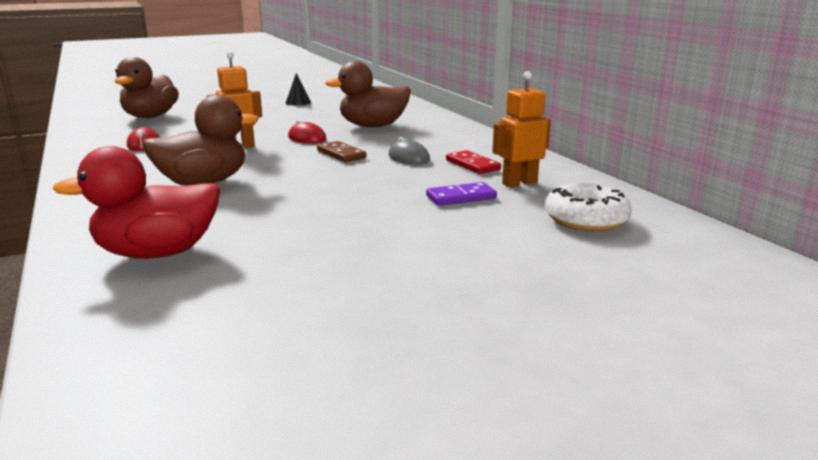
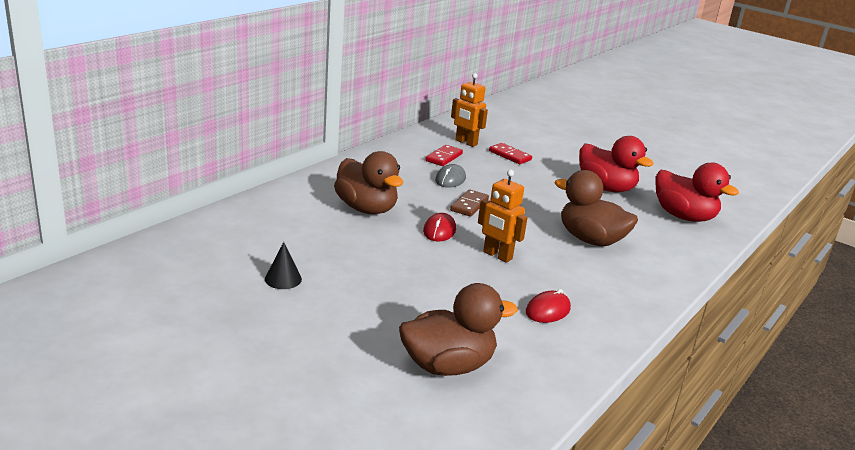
camera: 120 degrees left, 5 degrees up
purple domino [426,182,497,206] -> red domino [489,143,532,164]
white donut [545,183,632,232] -> none
none -> red duck [579,136,654,192]

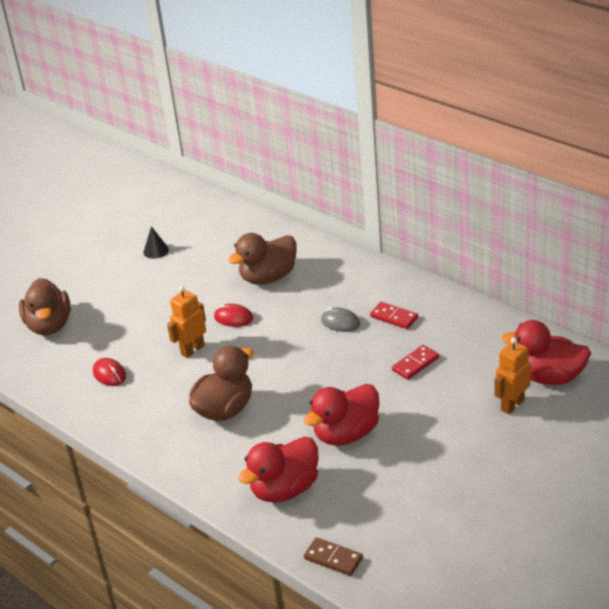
camera: 100 degrees right, 10 degrees up
brown domino [450,189,489,217] -> brown domino moved to [304,537,363,576]
orange robot [451,73,488,147] -> orange robot moved to [494,337,531,414]
none -> red duck [501,320,591,385]

